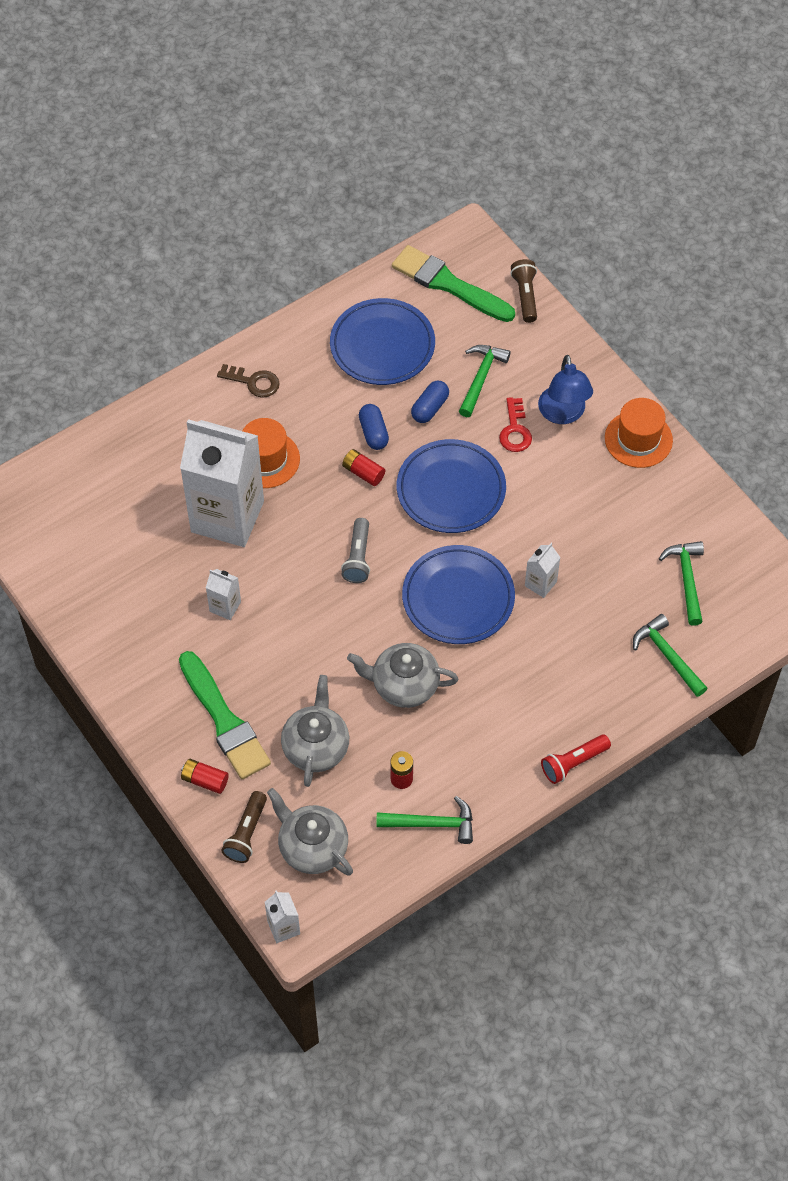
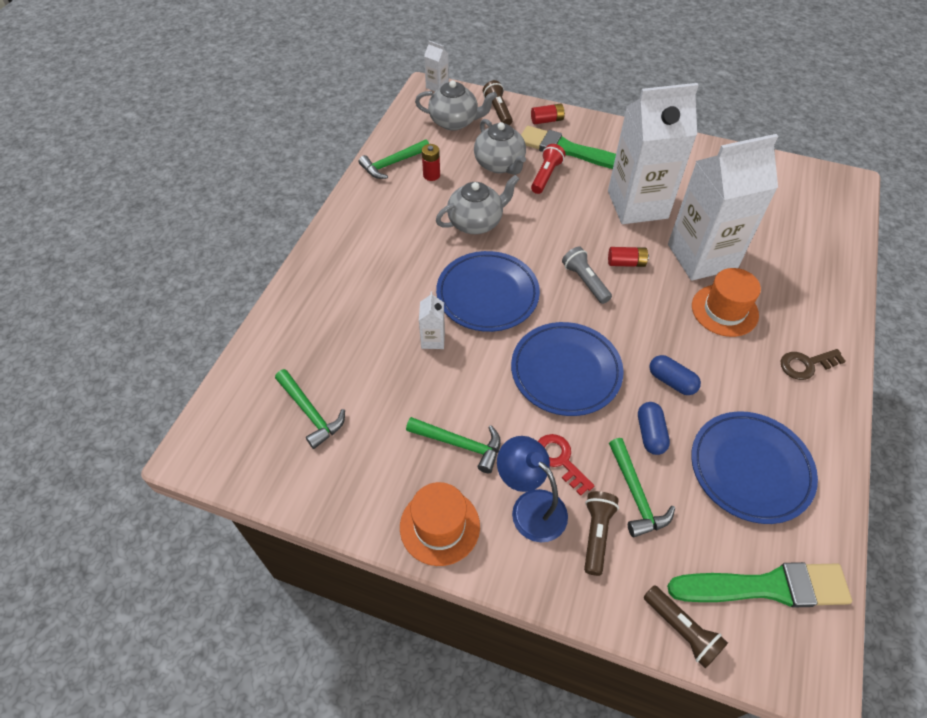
camera: 145 degrees right, 5 degrees down
white carton [206,569,241,620] -> white carton [608,83,699,224], size x2.49
red battery [342,449,385,486] -> red battery moved to [608,247,649,267]
red flashlight [541,735,611,784] -> red flashlight moved to [531,144,565,194]
green hammer [633,614,708,697] -> green hammer moved to [406,417,501,473]
none -> brown flashlight [584,491,619,576]

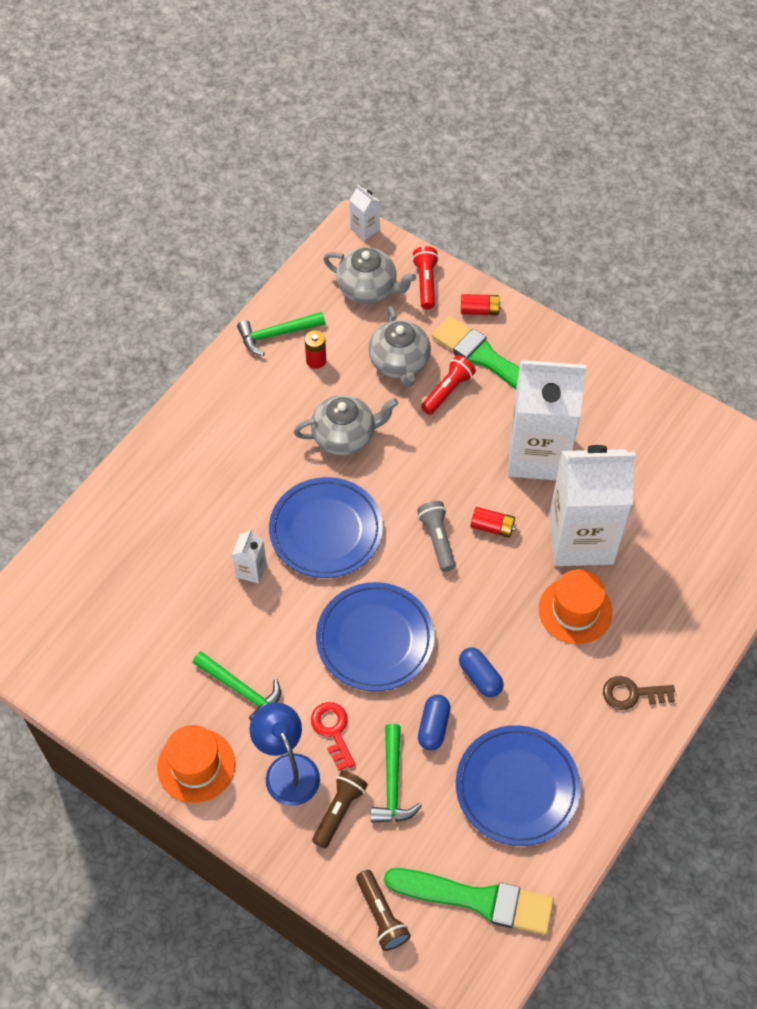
camera: 15 degrees right, 5 degrees up
green hammer [275,369,345,449] -> none
brown flashlight [483,80,513,125] -> red flashlight [412,246,439,310]

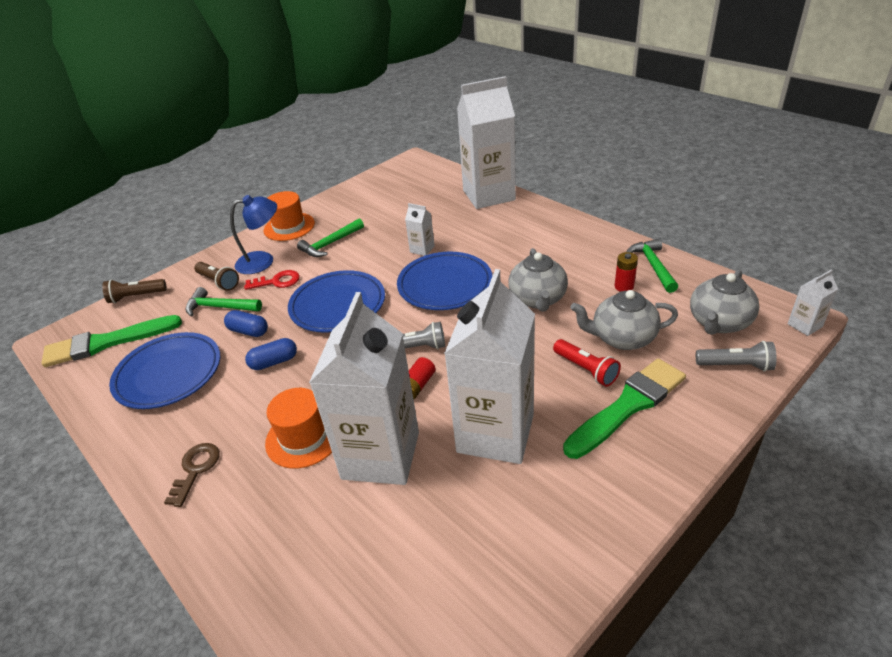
camera: 105 degrees right, 20 degrees down
green brush [384,868,554,935] -> green brush turned 45 degrees clockwise [41,315,182,367]
red flashlight [412,246,439,310] -> grey flashlight [696,341,777,371]
red battery [461,294,502,315] -> none
none -> white carton [457,76,516,209]

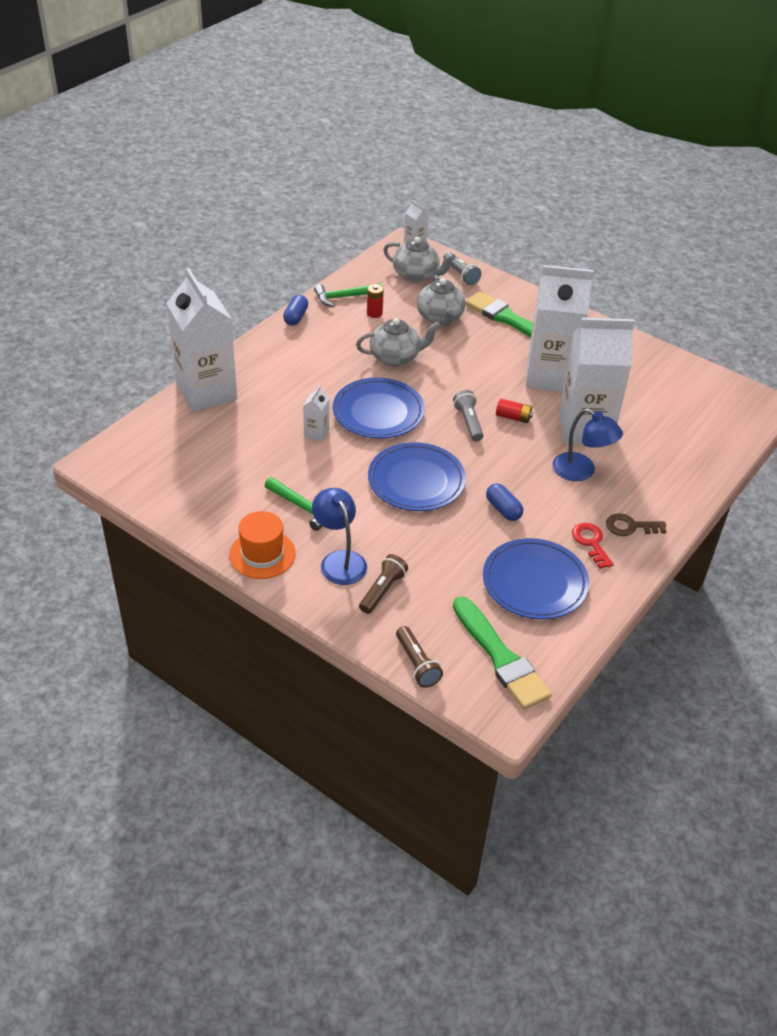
camera: 105 degrees left, 5 degrees up
green hammer [185,287,262,317] -> none
blue capsule [224,310,268,337] -> blue capsule moved to [283,295,308,326]
red key [244,270,300,290] -> red key moved to [572,523,614,569]
orange hat [265,388,332,469] -> blue lamp [553,408,623,481]
red flashlight [553,339,621,387] -> none
grey flashlight [696,341,777,371] -> grey flashlight turned 150 degrees clockwise [444,252,481,285]

